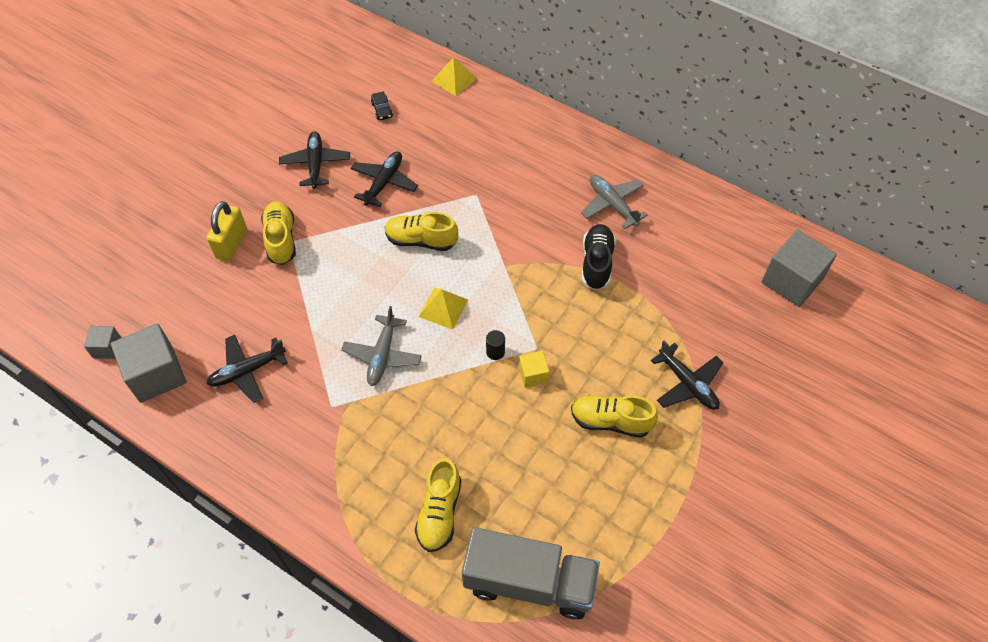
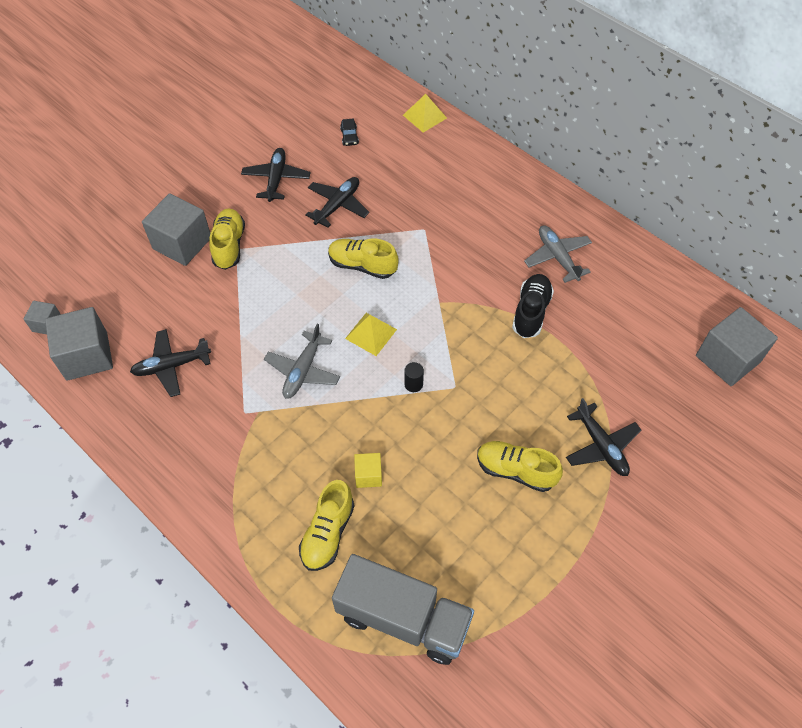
camera: 10 degrees right, 0 degrees up
yellow padlock [207,201,247,261] -> grey cube [142,193,210,266]
yellow cube [519,351,549,388] -> yellow cube moved to [354,453,382,488]

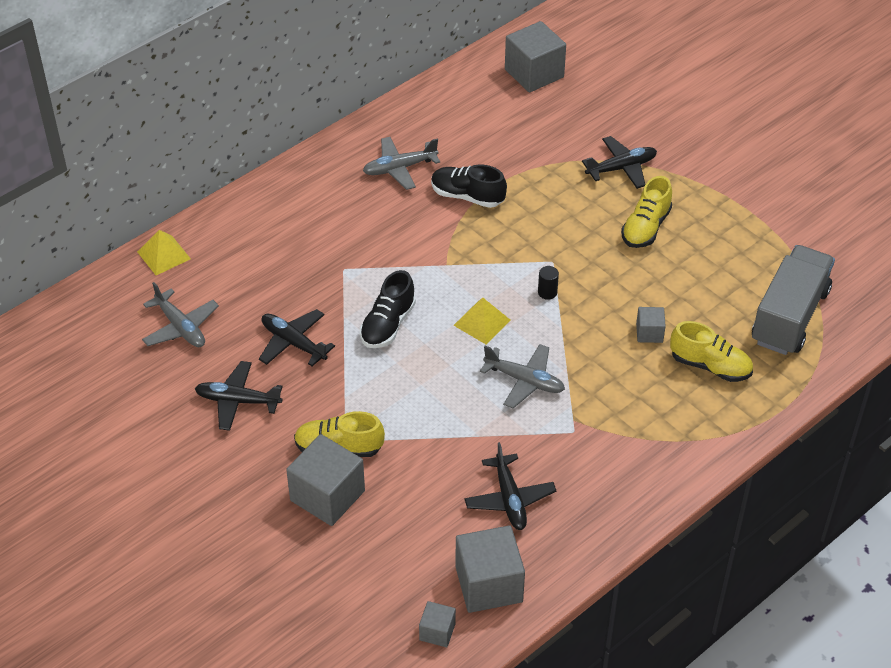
camera: 85 degrees left, 10 degrees down
yellow shoe [328,238,399,279] -> black shoe [360,270,416,348]
black car [340,118,359,146] -> grey plane [142,282,219,347]
yellow cube [354,453,382,488] -> grey cube [636,307,666,343]

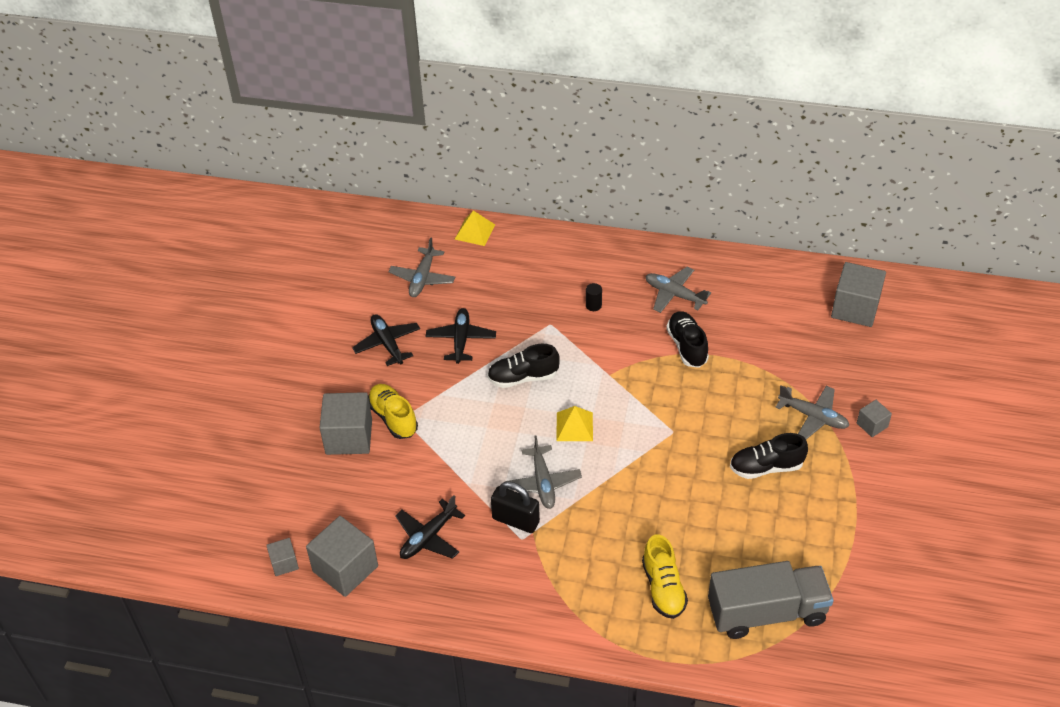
camera: 55 degrees right, 0 degrees up
black cylinder [538,266,559,300] -> black cylinder moved to [586,283,602,311]
black plane [582,136,657,189] -> grey plane [775,385,849,439]
yellow shoe [621,176,672,248] -> black shoe [730,433,808,479]
grey cube [636,307,666,343] -> grey cube moved to [857,400,892,437]
none -> black padlock [491,482,540,533]

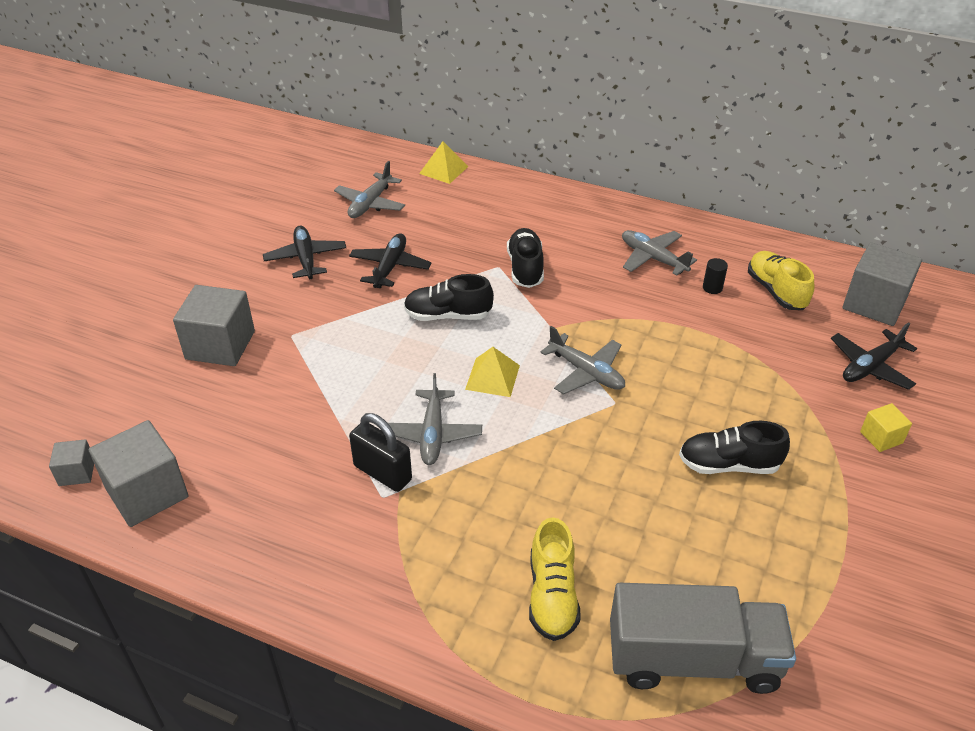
camera: 10 degrees right, 5 degrees down
yellow shoe [368,384,418,439] -> yellow shoe moved to [748,251,814,310]
black plane [395,495,465,559] -> black plane moved to [831,322,917,390]
black cylinder [586,283,602,311] -> black cylinder moved to [703,258,728,294]
black shoe [666,311,709,368] -> black shoe moved to [507,228,544,288]
grey plane [775,385,849,439] -> grey plane moved to [540,326,625,394]
grey cube [857,400,892,437] -> yellow cube [860,403,912,452]

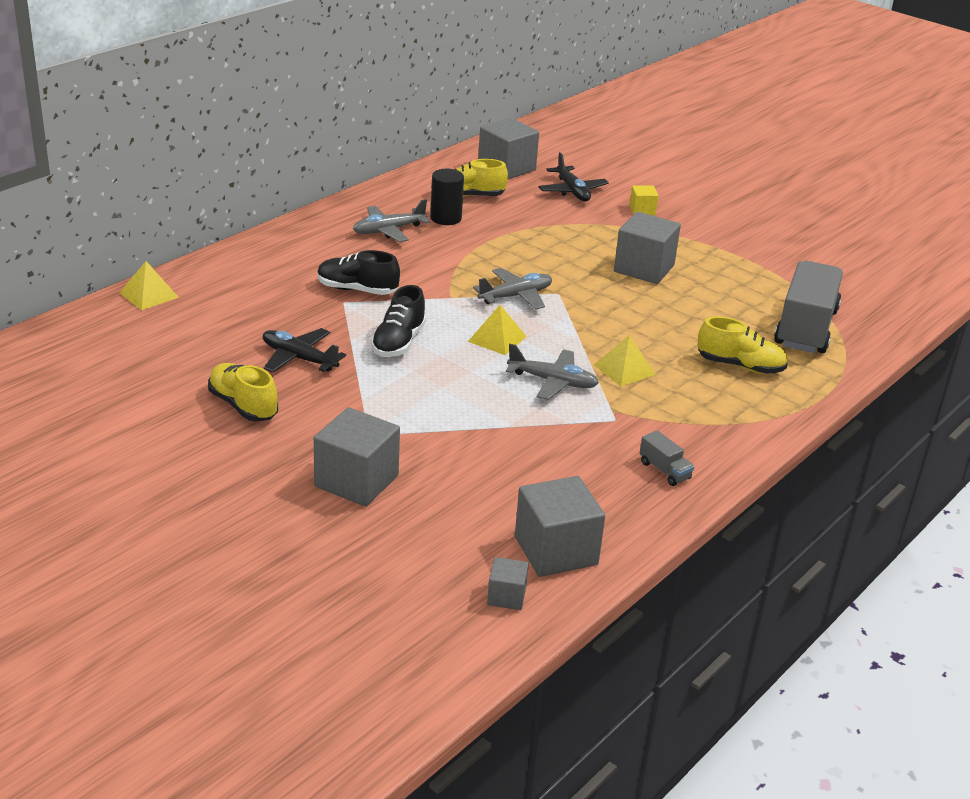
camera: 75 degrees left, 10 degrees down
black plane [263,226,346,280] -> yellow shoe [208,363,278,422]
grey plane [334,161,405,218] -> none
black padlock [349,413,412,492] -> none
black shoe [679,421,790,474] -> grey cube [614,212,681,284]
black cylinder [703,258,728,294] -> black cylinder [430,169,464,225], size x1.74
none -> yellow pyramid [594,335,656,386]
none -> grey truck [640,430,694,486]

